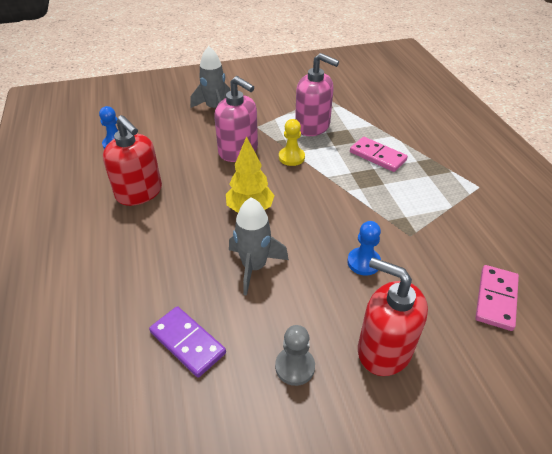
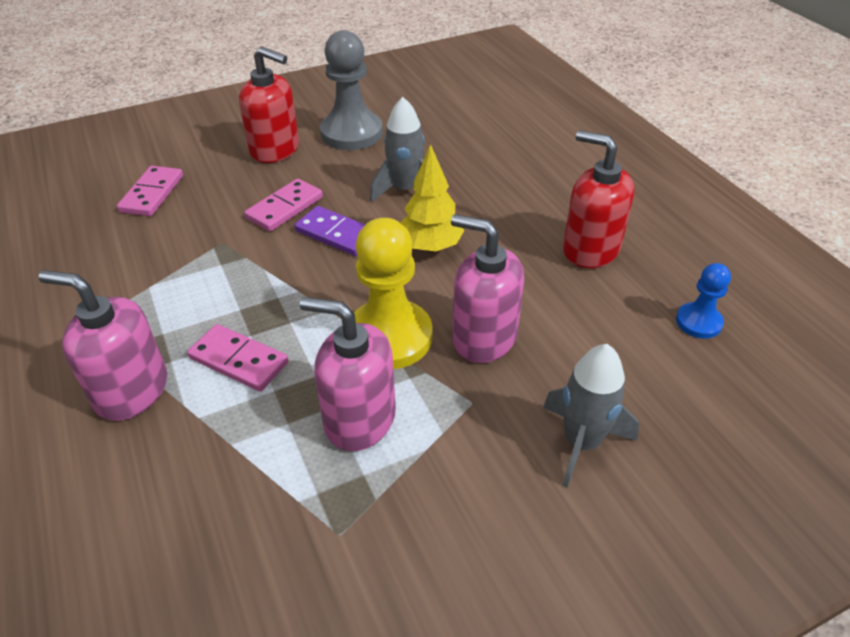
camera: 170 degrees right, 0 degrees up
purple domino [149,306,226,377] -> purple domino moved to [295,206,365,256]
grey pawn [275,325,315,386] -> grey pawn [320,30,383,150], size x1.89
yellow pawn [279,119,305,166] -> yellow pawn [354,218,432,369], size x1.89
blue pawn [347,221,381,275] -> pink domino [244,179,323,231]
none -> pink soap dispenser [39,270,167,421]

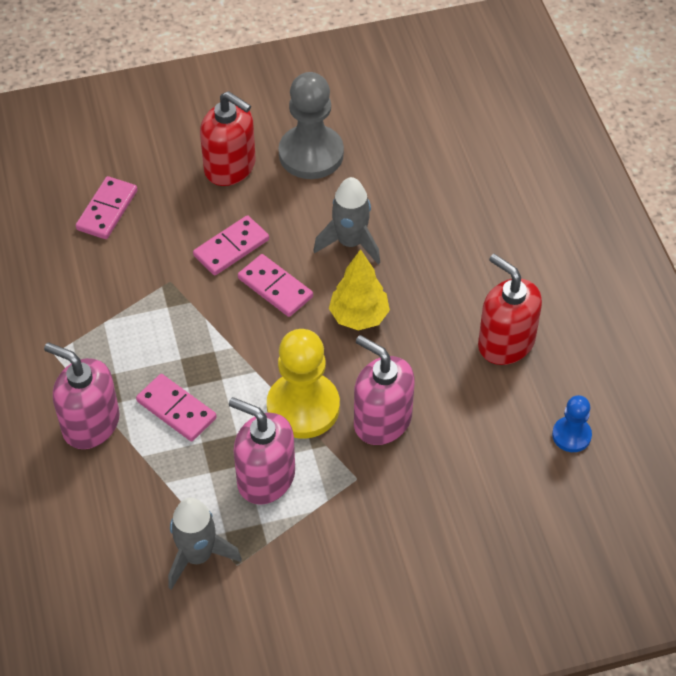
camera: 10 degrees right, 10 degrees up
purple domino [295,206,365,256] -> pink domino [238,254,313,317]
grey rocket [543,344,639,487] -> grey rocket moved to [168,497,242,590]

